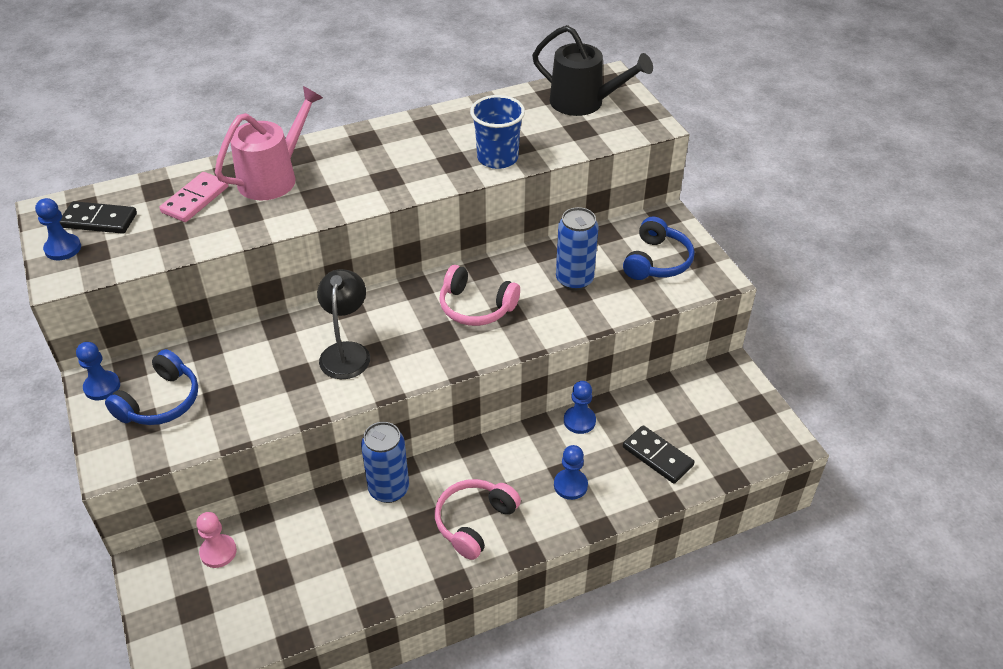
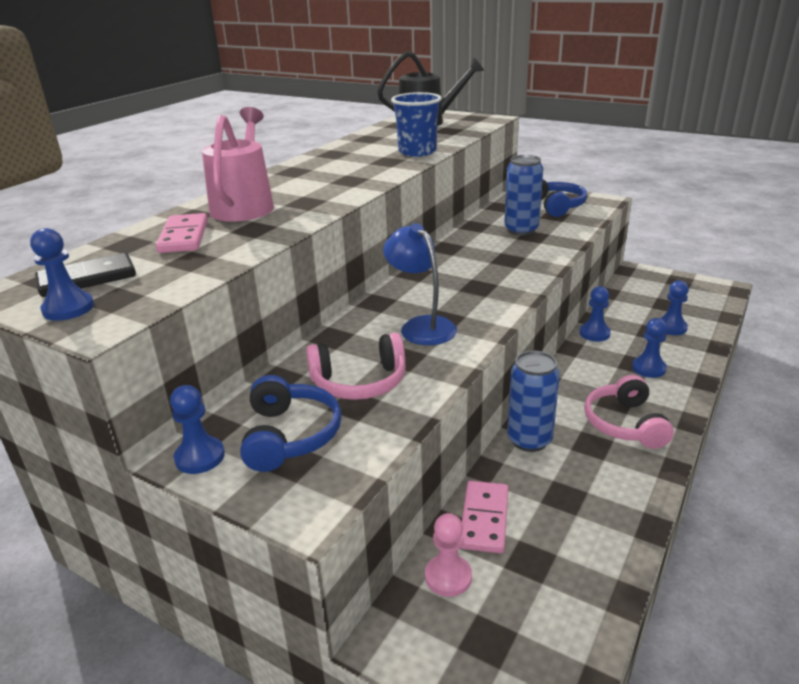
camera: 35 degrees left, 15 degrees down
black lamp [317,269,370,379] -> blue lamp [383,223,457,345]
pink headphones [439,265,520,326] -> pink headphones moved to [306,333,406,400]
black domino [623,425,695,484] -> blue pawn [660,280,689,335]
none -> pink domino [461,481,509,553]

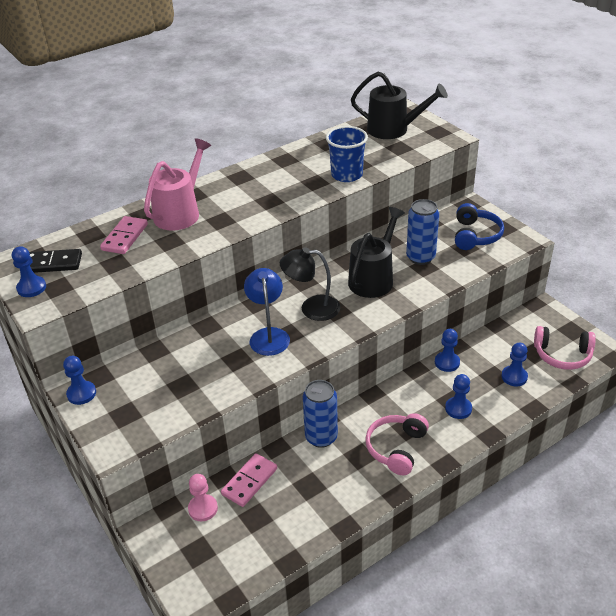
camera: 25 degrees right, 10 degrees up
blue headphones [240,375,342,472] -> none
pink headphones [306,333,406,400] -> pink headphones moved to [534,326,596,370]
none -> black lamp [280,247,340,321]
none -> black watering can [348,207,405,298]

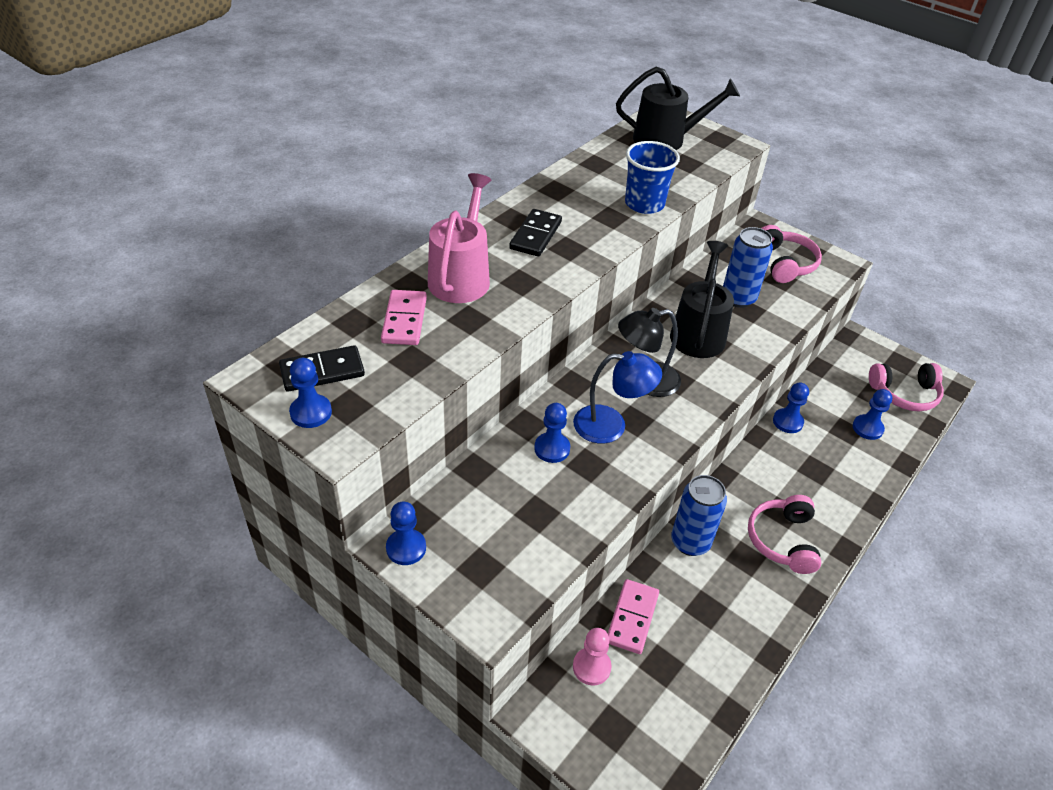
camera: 20 degrees left, 5 degrees up
blue lamp [244,268,290,356] -> blue lamp turned 120 degrees clockwise [573,351,662,443]
blue pawn [445,374,472,419] -> blue pawn moved to [534,403,570,463]
blue headphones [455,203,504,250] -> pink headphones [761,225,822,283]
none -> black domino [509,209,562,257]

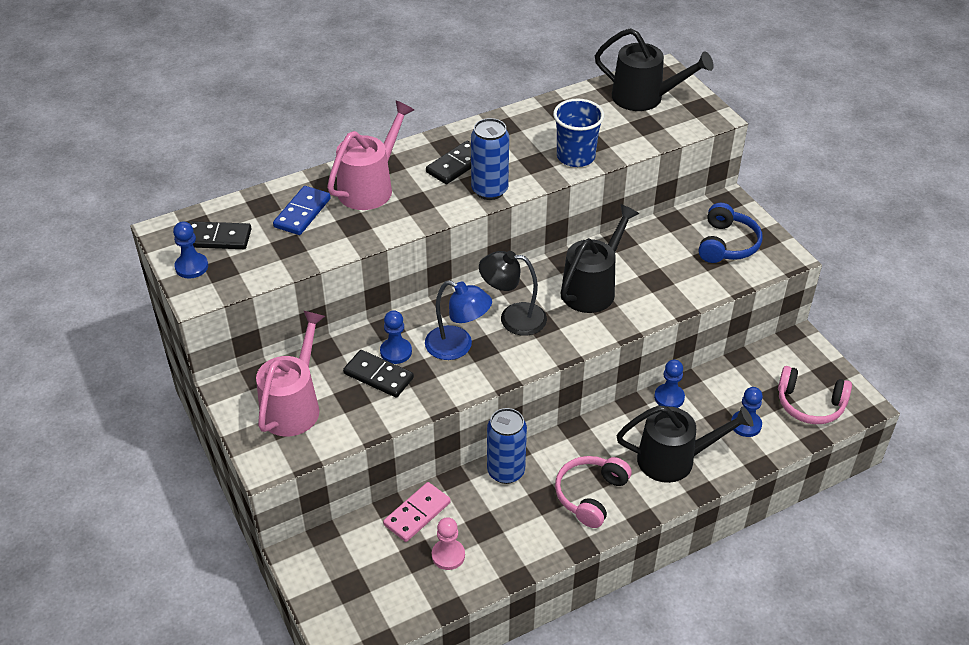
camera: 25 degrees right, 0 degrees up
pink domino [381,290,427,345] -> blue domino [273,186,331,235]
blue pawn [386,502,426,565] -> none
pink pawn [573,628,612,686] -> pink pawn moved to [432,517,465,570]
blue can [723,227,773,308] -> blue can moved to [471,118,509,200]
pink headphones [761,225,822,283] -> blue headphones [699,203,762,263]
none -> pink watering can [256,311,325,436]
none -> black domino [343,350,414,398]
none -> black watering can [616,405,753,483]

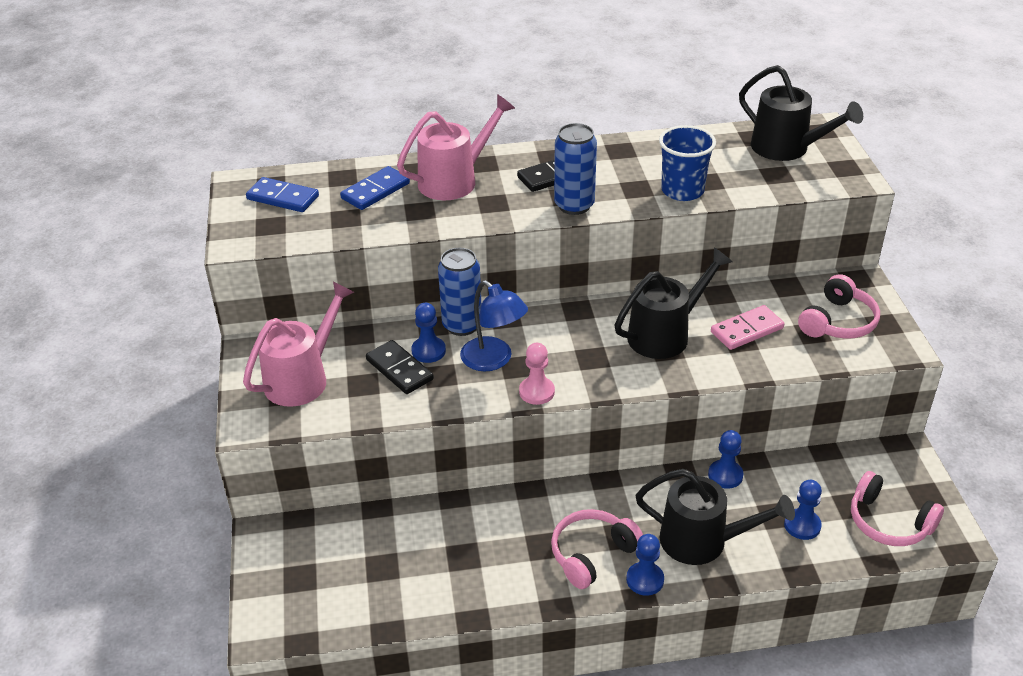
camera: 20 degrees right, 5 degrees down
blue pawn [173,222,208,279] -> blue pawn moved to [626,534,664,596]
black domino [188,221,251,249] -> blue domino [246,177,319,212]
pink domino [383,482,451,542] -> pink domino moved to [711,305,784,350]
pink pawn [432,517,465,570] -> pink pawn moved to [519,343,555,405]
black lamp [479,251,547,336] -> none
blue can [487,408,527,484] -> blue can moved to [438,248,481,336]
blue headphones [699,203,762,263] -> pink headphones [798,274,880,339]

